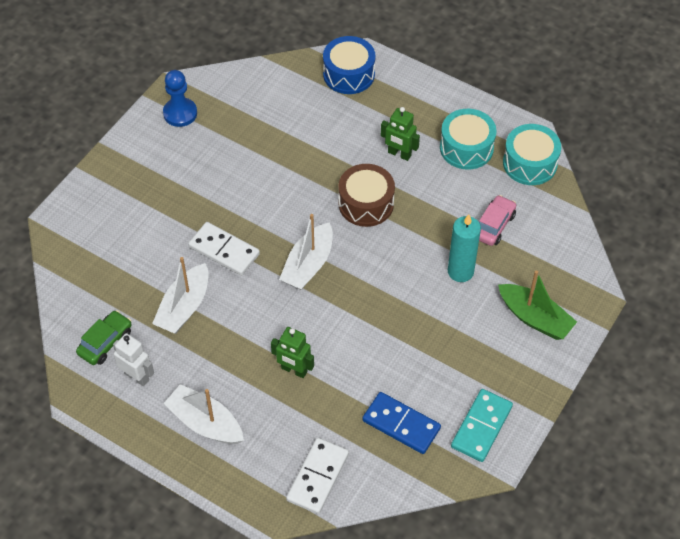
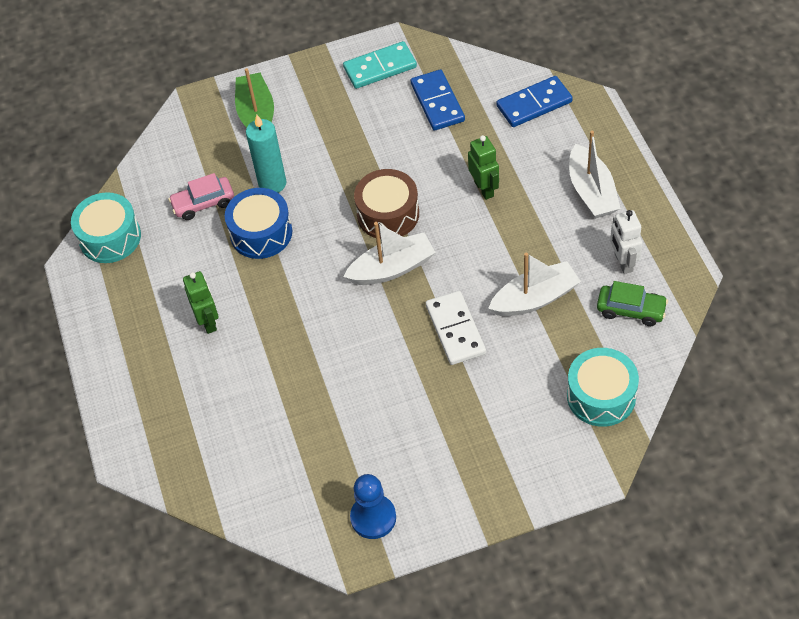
camera: 135 degrees left, 0 degrees up
green car [76,310,132,365] -> green car turned 150 degrees counterclockwise [597,281,668,326]
white domino [286,438,349,514] -> blue domino [496,76,573,127]
blue drum [323,36,376,94] -> blue drum moved to [225,188,292,259]
brown drum [338,164,395,227] -> brown drum moved to [354,169,419,239]
turquoise drum [440,109,497,170] -> turquoise drum moved to [567,348,639,427]

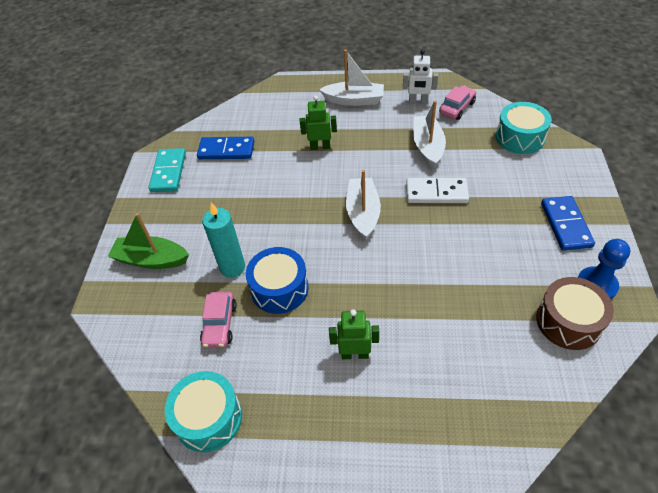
camera: 70 degrees left, 5 degrees down
brown drum [354,169,419,239] -> brown drum moved to [536,277,614,350]
blue domino [496,76,573,127] -> blue domino moved to [541,196,595,251]
green car [597,281,668,326] -> pink car [439,85,476,120]

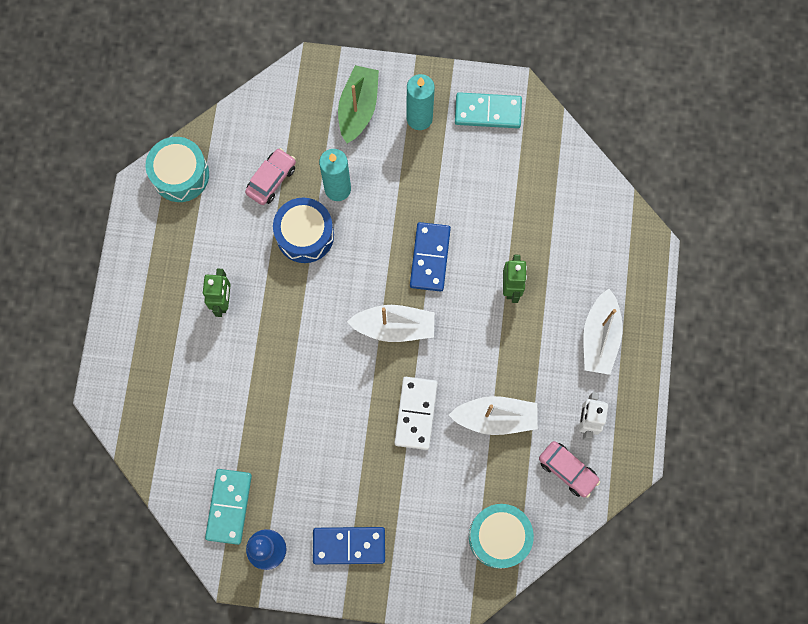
camera: 90 degrees right, 25 degrees up
blue domino [197,137,254,159] -> blue domino moved to [410,222,451,292]
pink car [200,292,237,348] -> pink car turned 120 degrees clockwise [245,148,296,205]
brown drum [536,277,614,350] -> turquoise domino [205,469,252,545]
none -> turquoise candle [407,74,435,130]

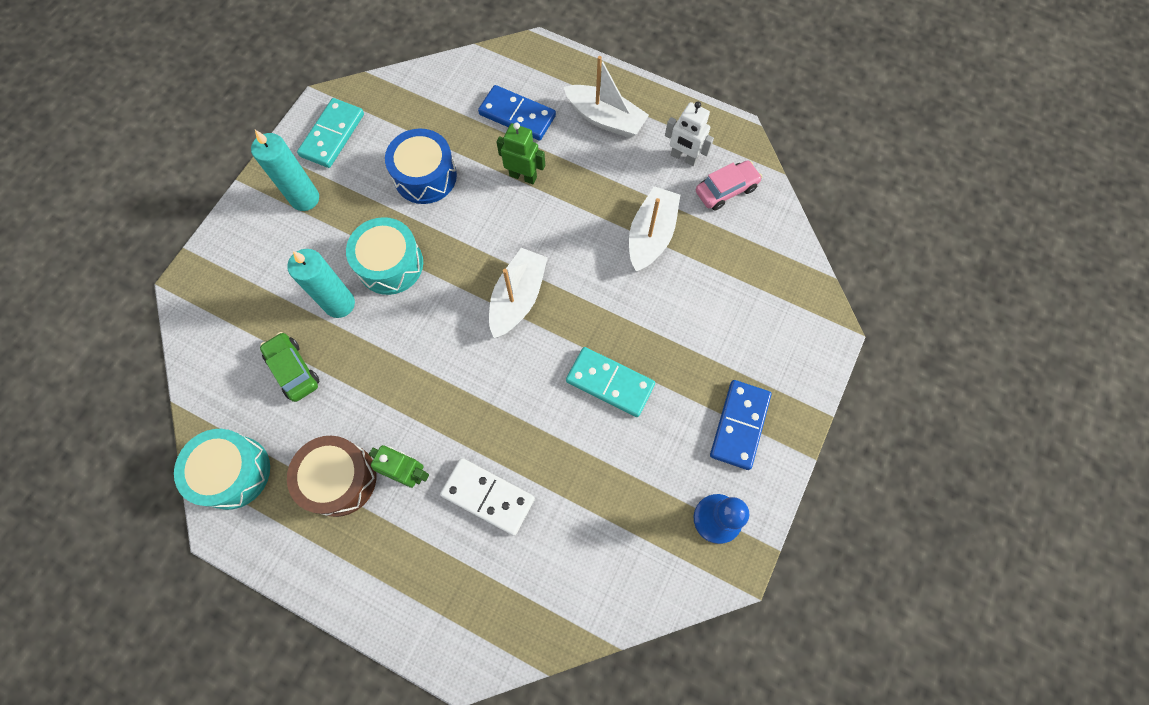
camera: 70 degrees left, 5 degrees down
turquoise domino [205,469,252,545] -> turquoise domino moved to [566,347,655,417]
pink car [245,148,296,205] -> green car [260,332,320,402]
blue drum [273,198,334,263] -> blue drum moved to [385,129,457,204]
green boat [338,65,379,143] -> none
white domino [394,377,438,450] -> white domino moved to [440,458,535,536]
blue domino [410,222,451,292] -> blue domino moved to [478,85,556,140]
turquoise drum [469,504,534,569] -> turquoise drum moved to [346,217,423,295]
none -> brown drum [287,436,376,517]

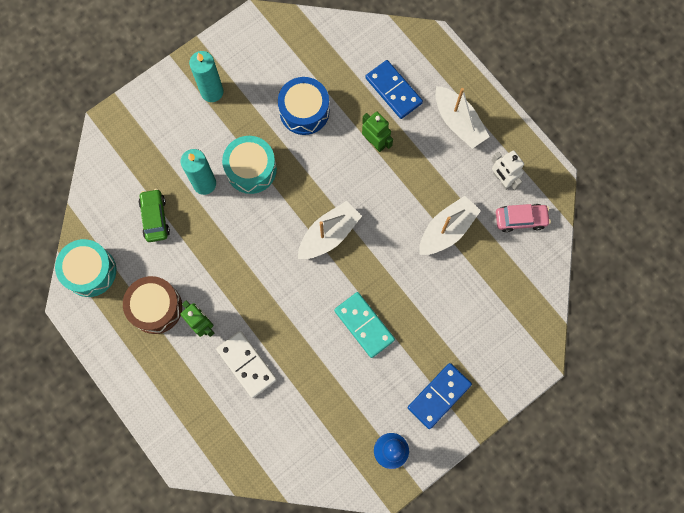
camera: 25 degrees right, 5 degrees up
turquoise domino [297,98,364,168] -> none

